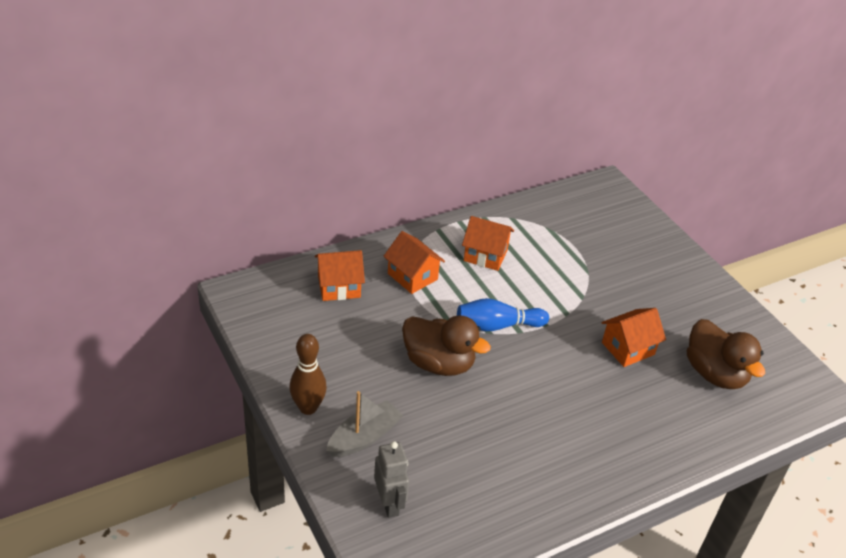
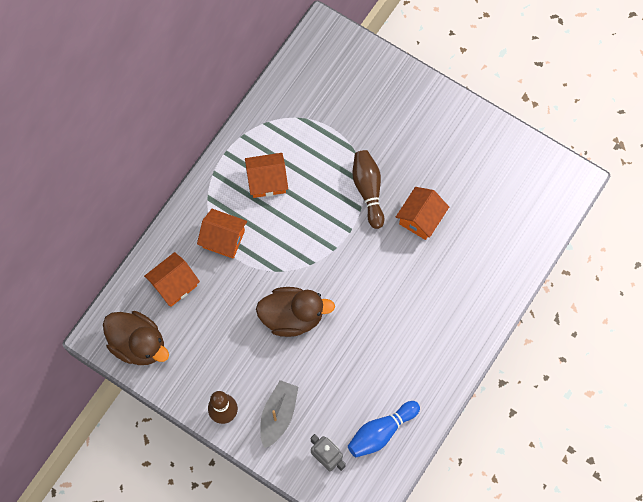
camera: 25 degrees left, 30 degrees up
blue bowling pin [457,298,549,331] -> blue bowling pin moved to [348,401,420,458]
brown duck [687,319,765,389] -> brown duck moved to [103,311,169,365]
none -> brown bowling pin [352,150,384,229]

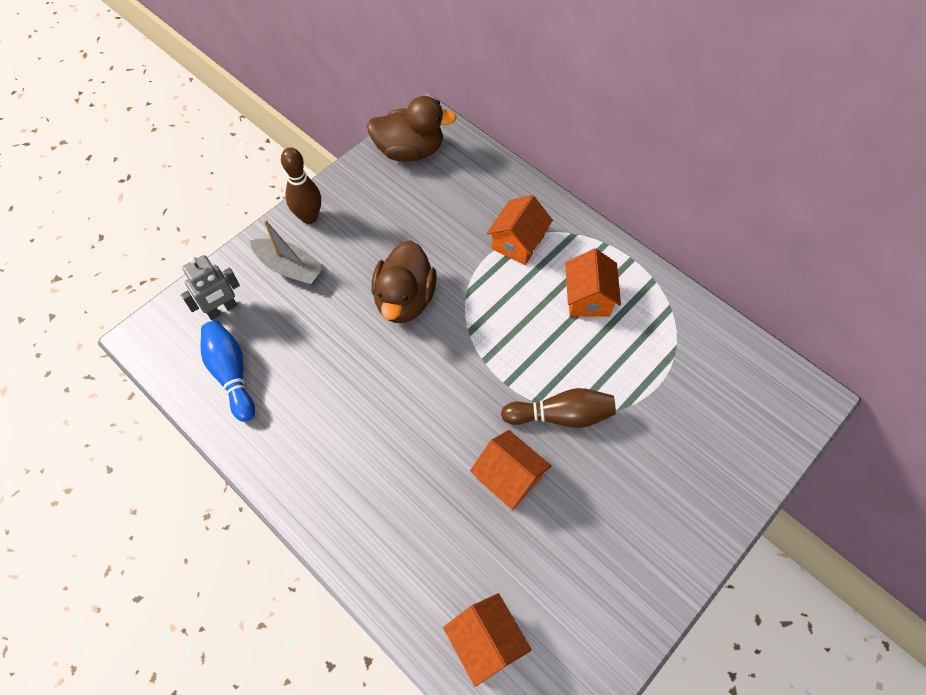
camera: 100 degrees right, 10 degrees down
brown duck [103,311,169,365] -> brown duck turned 135 degrees counterclockwise [367,96,457,162]
orange house [144,252,200,307] -> orange house moved to [443,593,532,687]

